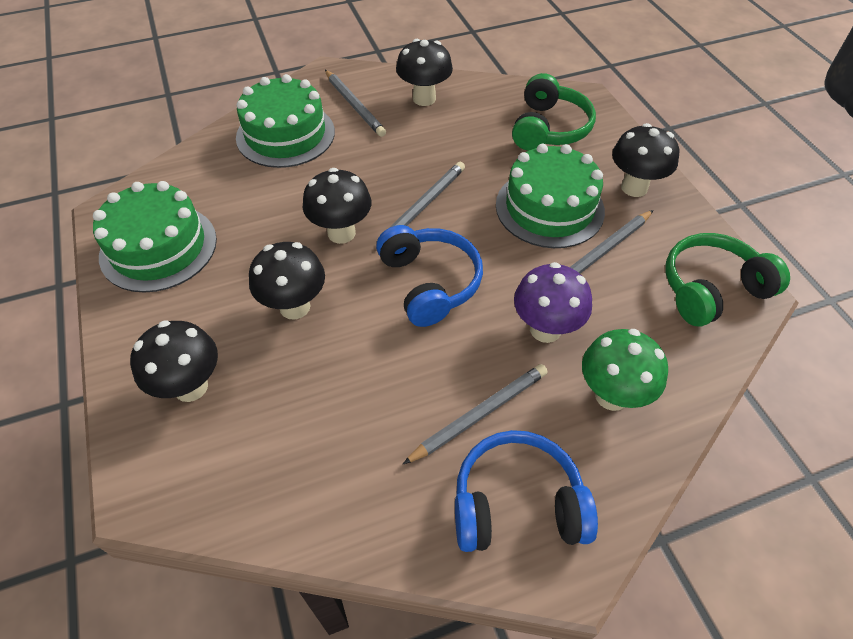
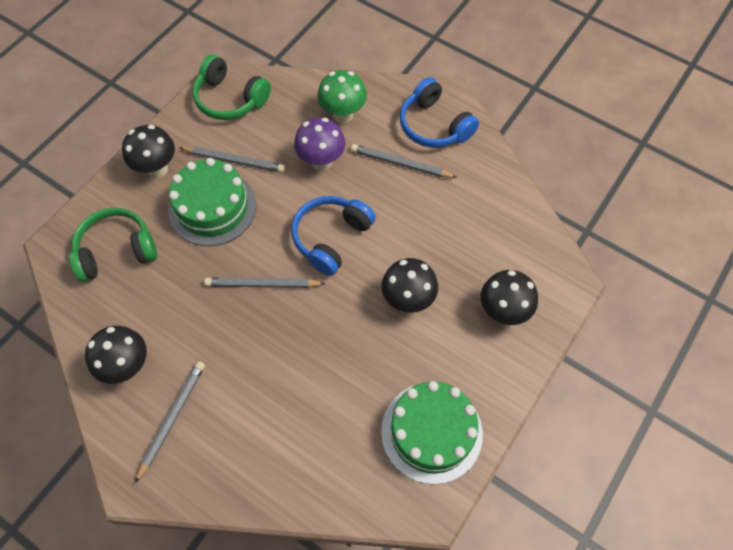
camera: 125 degrees left, 10 degrees up
green cake [236,74,335,168] -> none
black mushroom [303,168,371,244] -> none

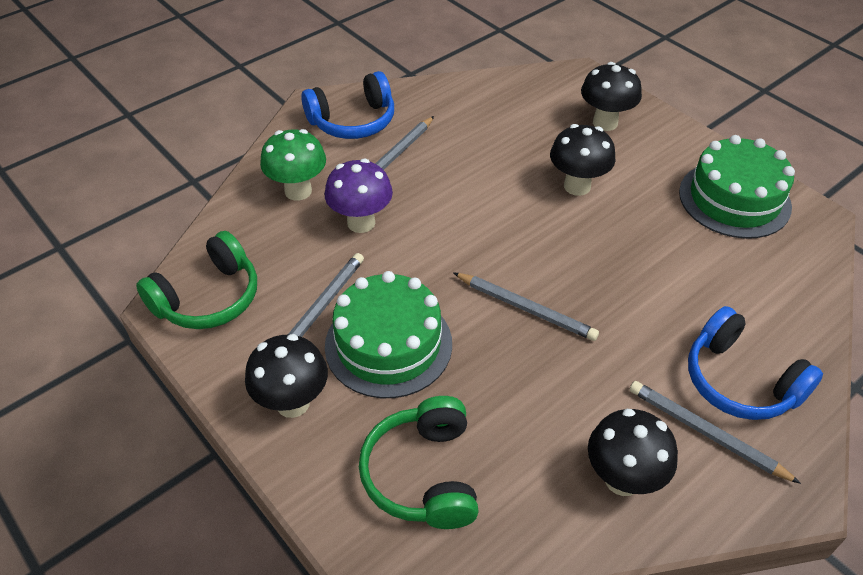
camera: 75 degrees left, 15 degrees down
grey pencil [204,277,326,288] -> grey pencil turned 75 degrees counterclockwise [453,272,599,341]
blue headphones [291,196,376,276] -> blue headphones moved to [688,306,823,420]

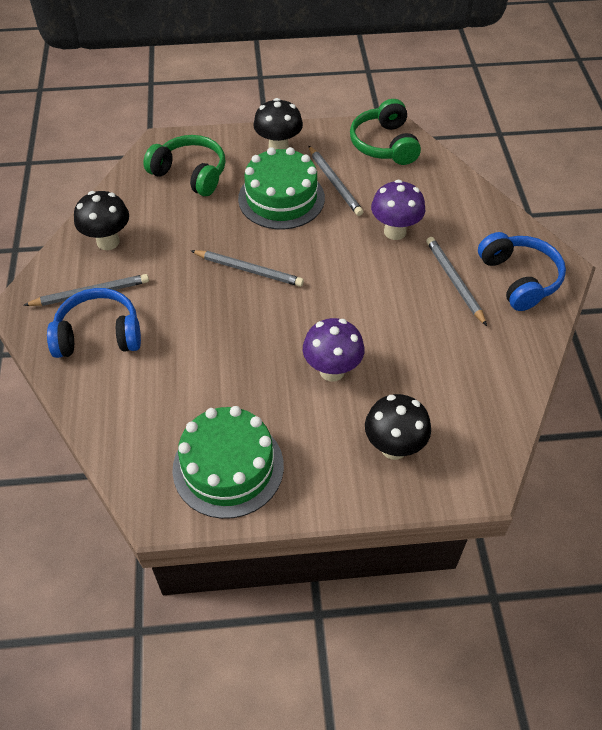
camera: 125 degrees right, 5 degrees up
green mushroom [260,129,326,201] -> none
blue headphones [301,71,394,139] -> blue headphones turned 150 degrees clockwise [478,232,566,311]
grey pencil [453,272,599,341] -> grey pencil turned 135 degrees counterclockwise [191,250,304,287]
black mushroom [550,124,616,196] -> purple mushroom [303,318,365,382]

